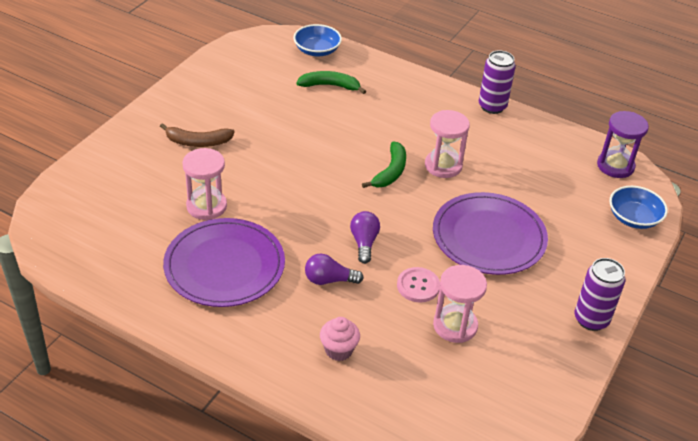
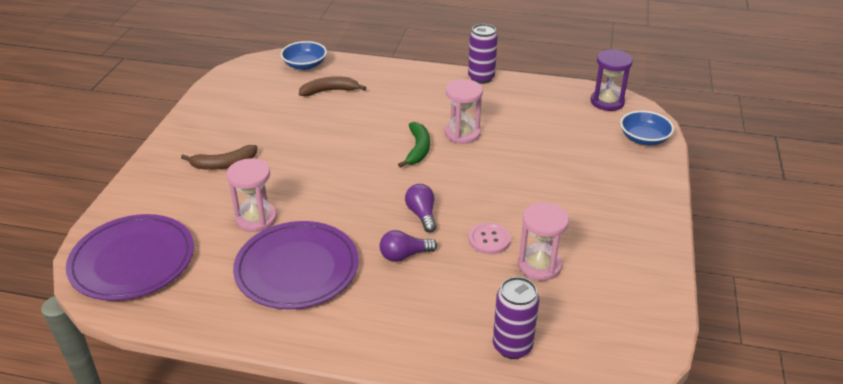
camera: 15 degrees left, 5 degrees down
green banana [296,71,366,94] -> brown banana [299,76,366,96]
pink cupcake [320,317,360,361] -> none
purple plate [433,192,548,275] -> purple plate moved to [66,214,194,301]
purple can [575,258,625,331] -> purple can moved to [493,277,539,359]

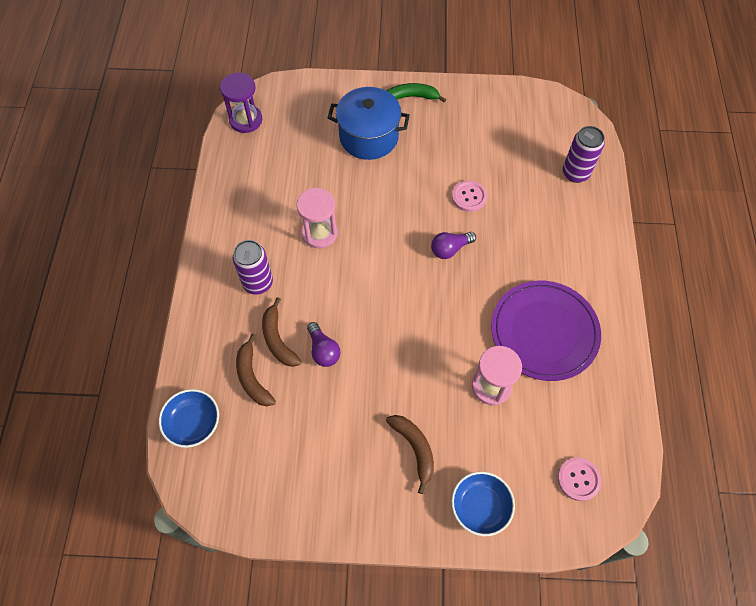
camera: 100 degrees left, 25 degrees up
purple plate [66,214,194,301] -> pink button [558,457,601,501]
purple light bulb [380,230,437,262] -> purple light bulb moved to [307,322,340,367]
green banana [398,122,430,168] -> green banana moved to [386,83,446,103]
purple can [468,24,498,84] -> purple can moved to [233,240,273,295]
pink hourglass [518,202,569,281] -> none
blue bowl [620,111,674,145] -> blue bowl moved to [451,471,515,536]
none -> brown banana [262,297,302,367]
none -> blue pot [328,87,410,160]

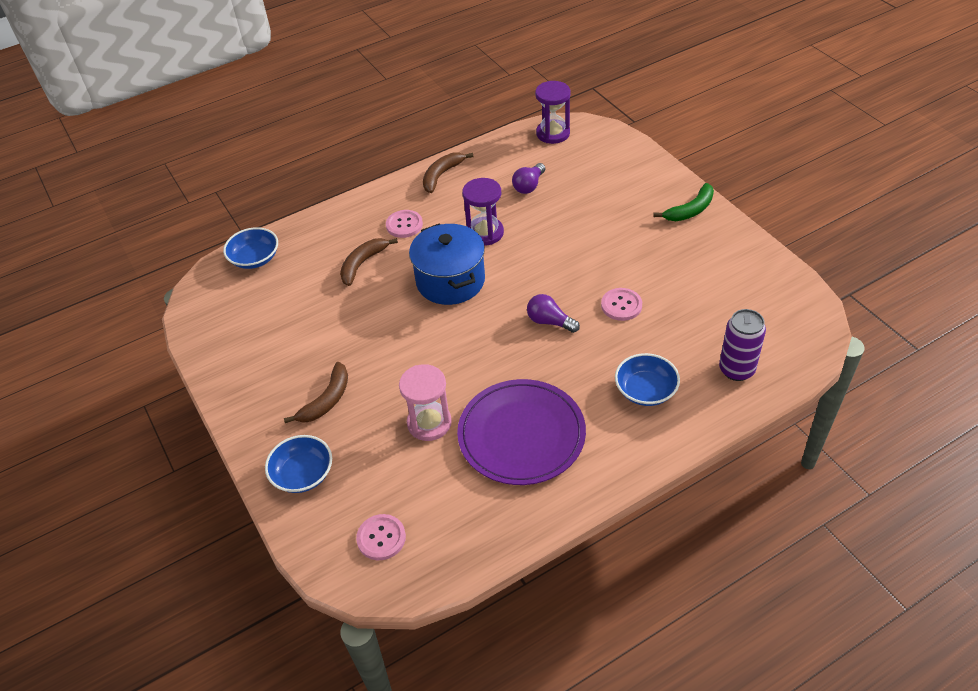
camera: 60 degrees right, 15 degrees down
purple can [233,240,273,295] -> pink button [386,210,423,238]
brown banana [236,333,276,406] -> brown banana moved to [423,152,473,193]
pink hourglass [296,188,338,248] -> purple hourglass [462,178,504,246]
purple light bulb [307,322,340,367] -> purple light bulb moved to [512,163,545,194]
blue pot [328,87,410,160] -> blue pot moved to [409,223,485,305]
green banana [386,83,446,103] -> green banana turned 90 degrees clockwise [653,183,714,221]
none -> blue bowl [615,353,680,406]

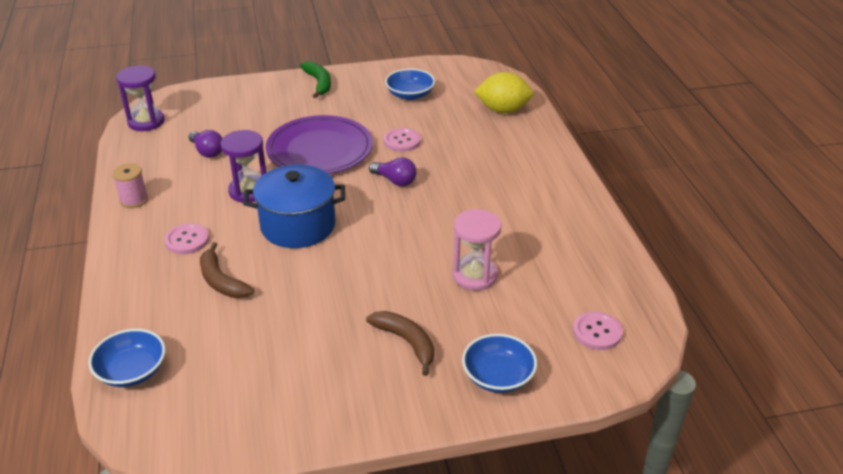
camera: 75 degrees left, 10 degrees down
brown banana [423,152,473,193] -> pink spool [112,163,148,208]
purple plate [457,379,586,485] -> purple plate moved to [266,115,373,174]
purple light bulb [527,294,580,333] -> purple light bulb turned 105 degrees counterclockwise [369,157,417,186]
blue bowl [615,353,680,406] -> blue bowl moved to [385,69,435,100]
purple can [719,309,766,381] -> yellow lemon [474,72,533,113]

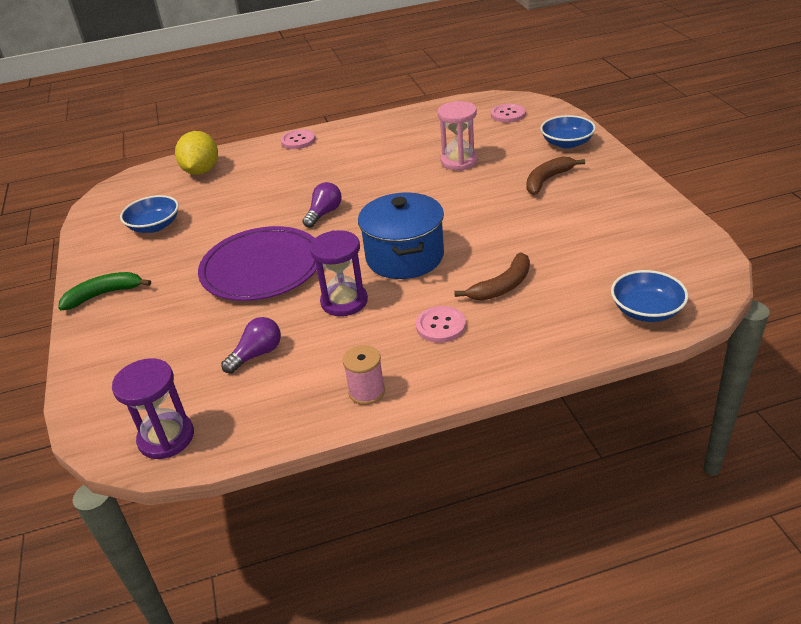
camera: 90 degrees left, 0 degrees up
pink button [384,128,421,152] -> pink button moved to [281,129,315,149]

